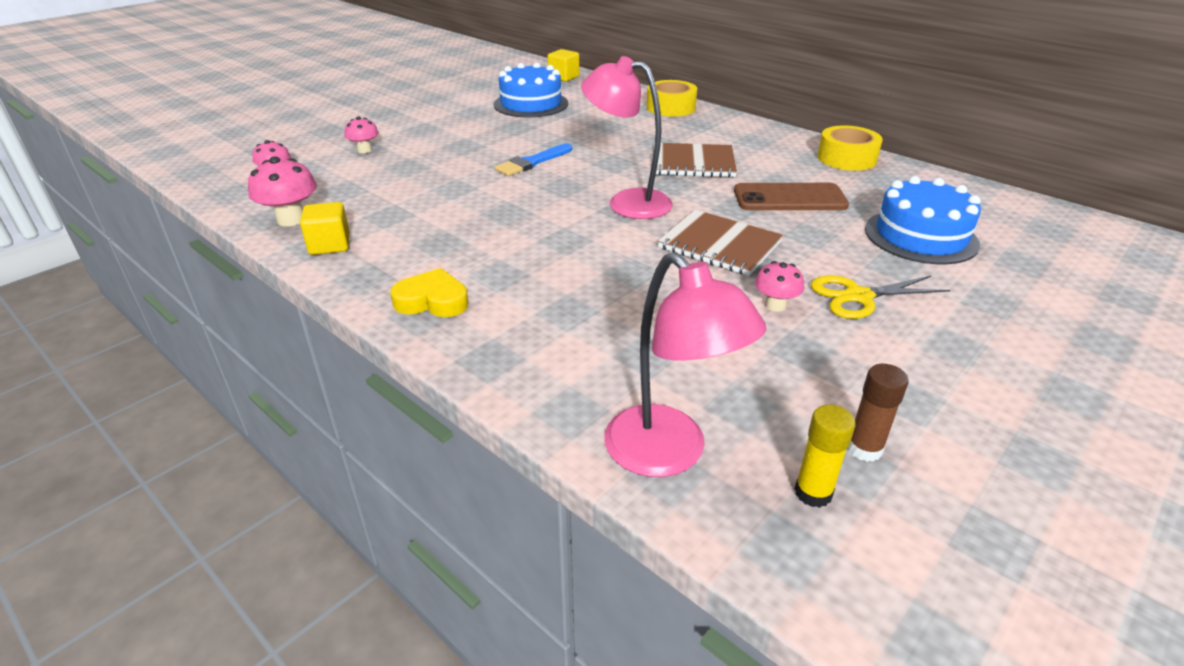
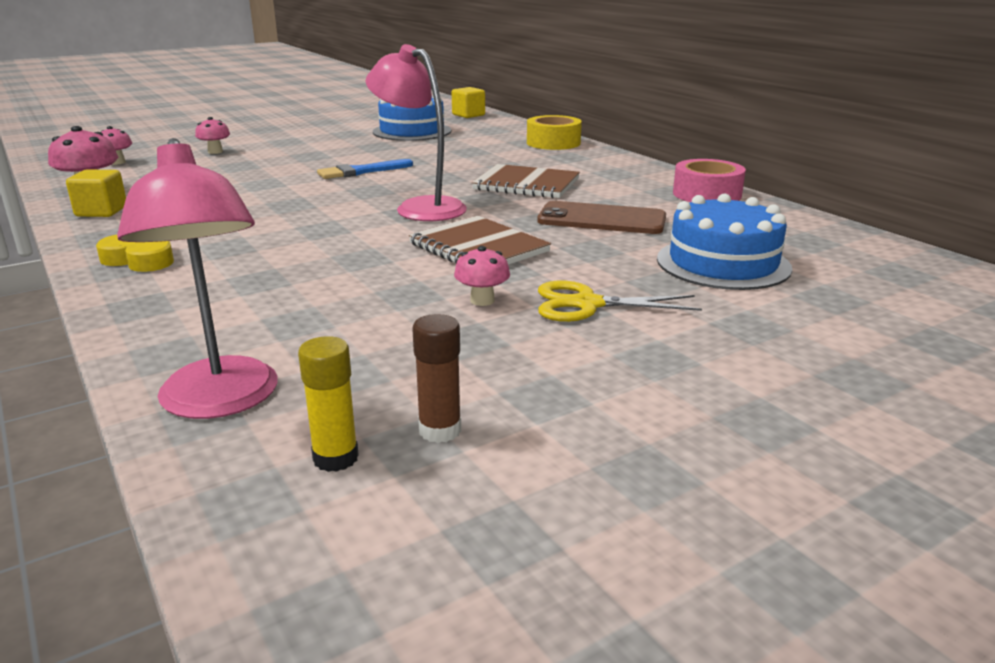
camera: 15 degrees right, 10 degrees down
yellow tape [818,125,883,171] -> pink tape [673,159,746,202]

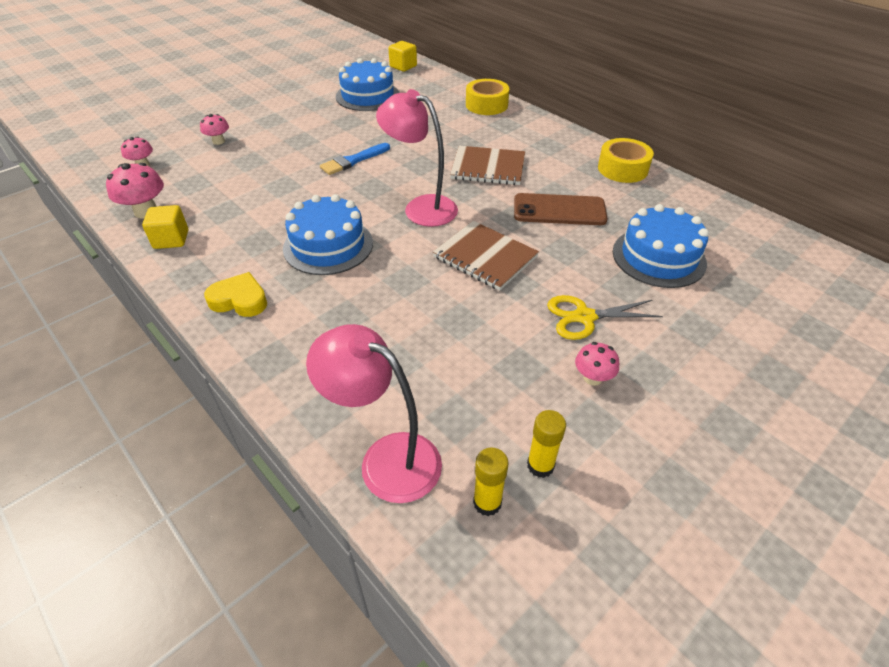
camera: 10 degrees left, 20 degrees up
pink lamp [117,138,278,419] -> pink lamp turned 150 degrees clockwise [306,324,442,503]
brown glue stick [412,314,461,443] -> yellow glue stick [527,410,566,478]
pink mushroom [454,246,510,306] -> pink mushroom moved to [575,342,619,386]
pink tape [673,159,746,202] -> yellow tape [598,138,654,183]
none -> blue cake [283,194,373,275]

